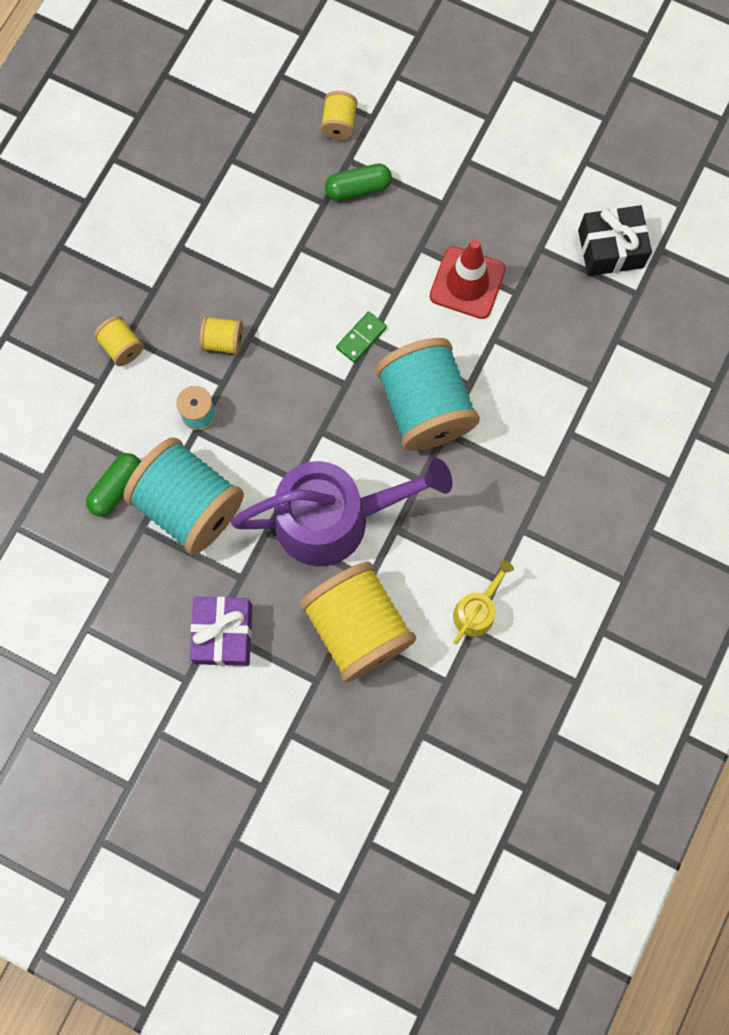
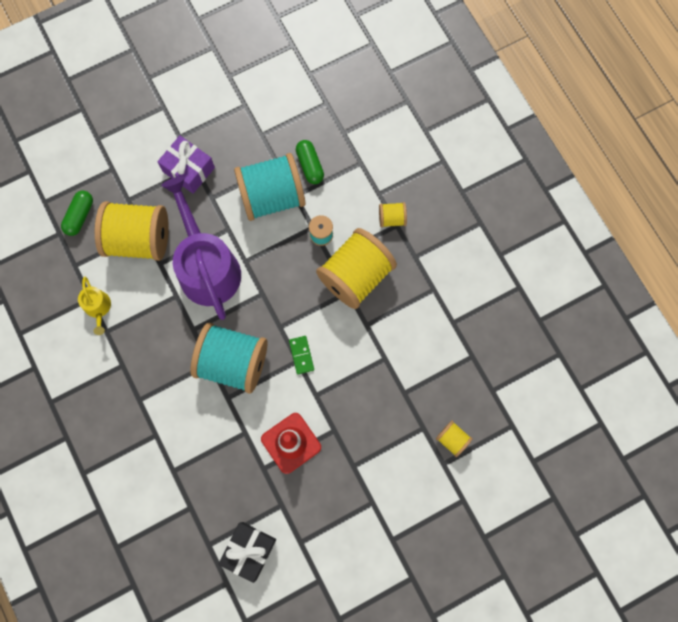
camera: 125 degrees right, 0 degrees up
yellow spool [200,316,243,355] -> yellow spool [316,228,397,309], size x2.27
purple watering can [231,458,453,567] -> purple watering can turned 135 degrees clockwise [161,176,241,320]
green capsule [325,163,392,201] -> green capsule moved to [61,191,93,236]

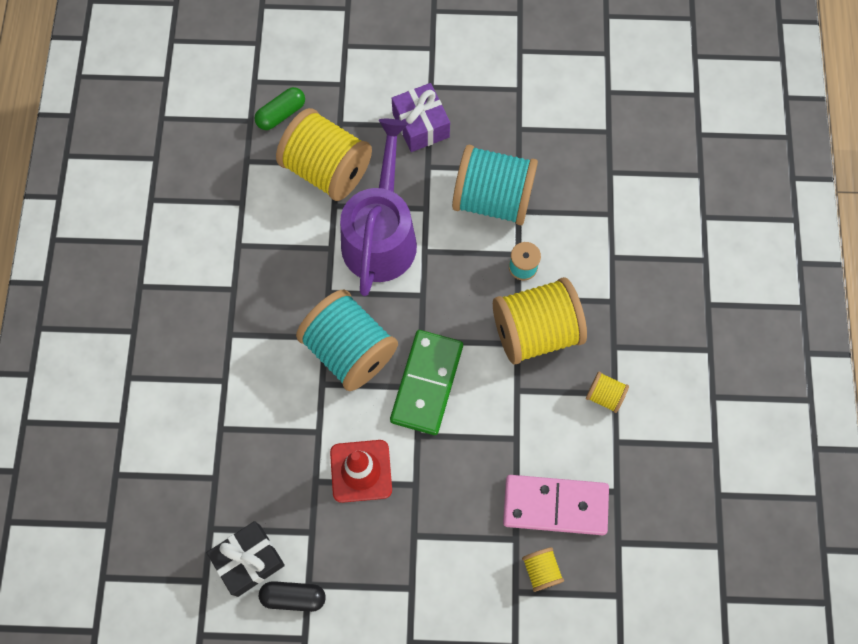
camera: 30 degrees right, 5 degrees down
yellow watering can [78,277,111,335] -> none
green domino [289,336,314,374] -> green domino [390,330,463,435], size x2.19
green capsule [296,140,324,184] -> none
yellow spool [379,202,407,228] -> yellow spool moved to [586,372,629,413]
none -> black capsule [259,581,326,612]
none -> pink domino [503,475,609,535]

